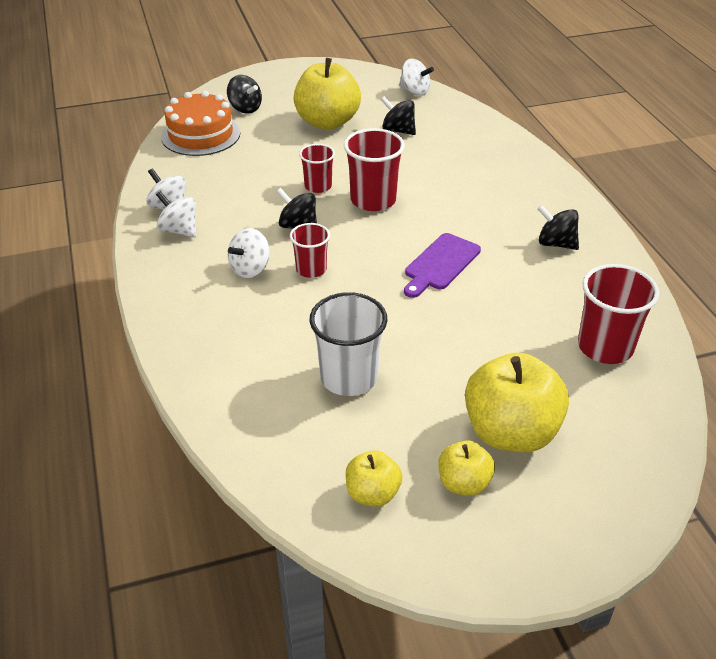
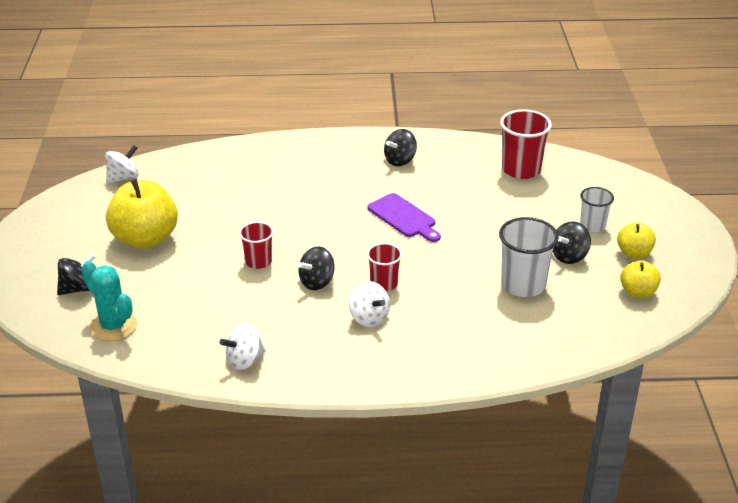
camera: 75 degrees left, 5 degrees down
white spinning top [156,191,196,238] -> none
orange cake [161,91,240,156] -> turquoise cactus [81,261,137,341]
red cup [344,128,405,211] -> none
black spinning top [381,96,416,135] -> black spinning top moved to [553,221,591,264]
yellow apple [465,353,569,452] -> white cup [580,187,614,232]

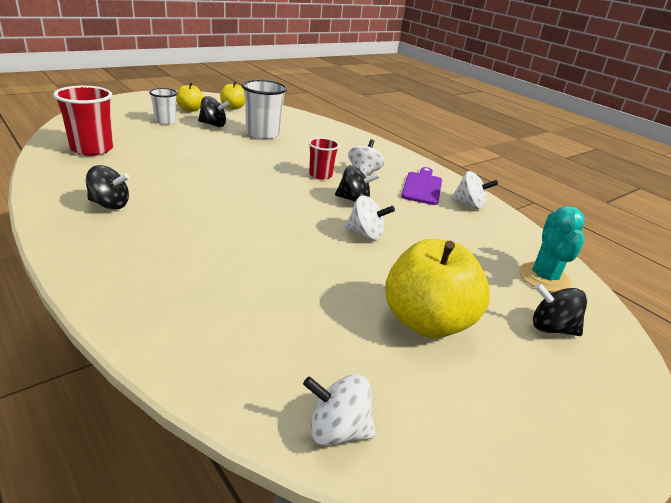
camera: 130 degrees left, 5 degrees down
red cup [239,222,274,269] -> white spinning top [345,195,395,240]
purple cutting board [367,193,441,242] -> purple cutting board moved to [401,167,442,205]

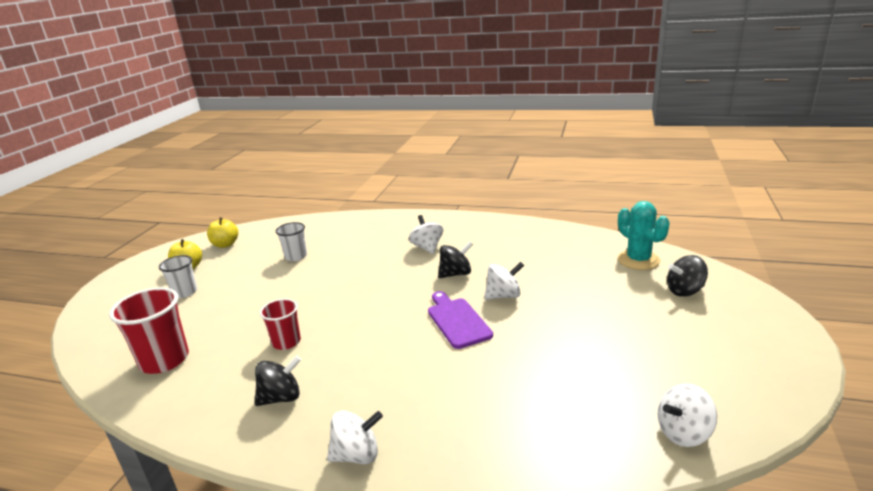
camera: 30 degrees left, 5 degrees down
black spinning top [198,96,230,127] -> none
white cup [242,80,287,139] -> white cup [276,222,307,261], size x0.61
red cup [308,138,340,180] -> red cup moved to [260,299,301,350]
yellow apple [385,239,490,338] -> none
purple cutting board [401,167,442,205] -> purple cutting board moved to [428,291,493,349]
white spinning top [451,171,498,209] -> white spinning top moved to [327,411,383,464]

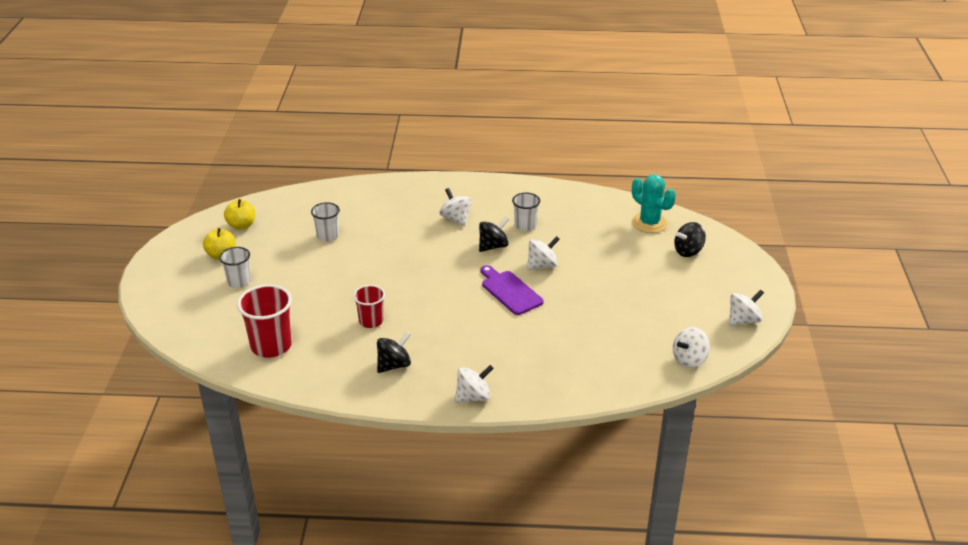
camera: 15 degrees left, 10 degrees up
none -> white cup [512,193,540,231]
none -> white spinning top [729,289,764,326]

